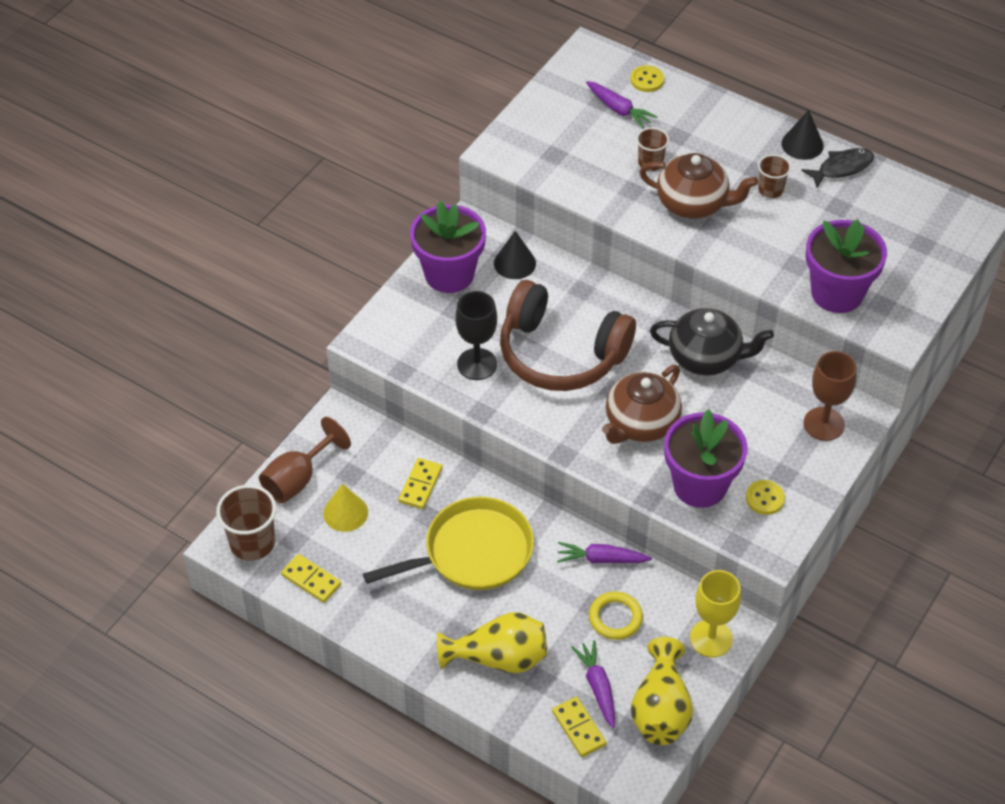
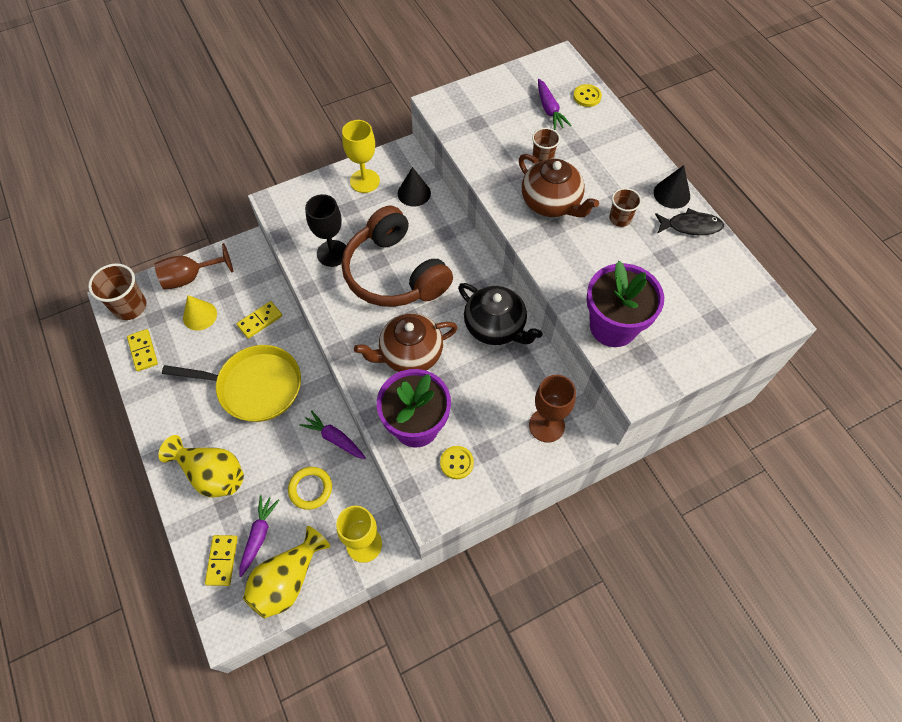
camera: 30 degrees right, 10 degrees up
purple flower pot [410,201,486,293] -> yellow goblet [342,120,380,193]

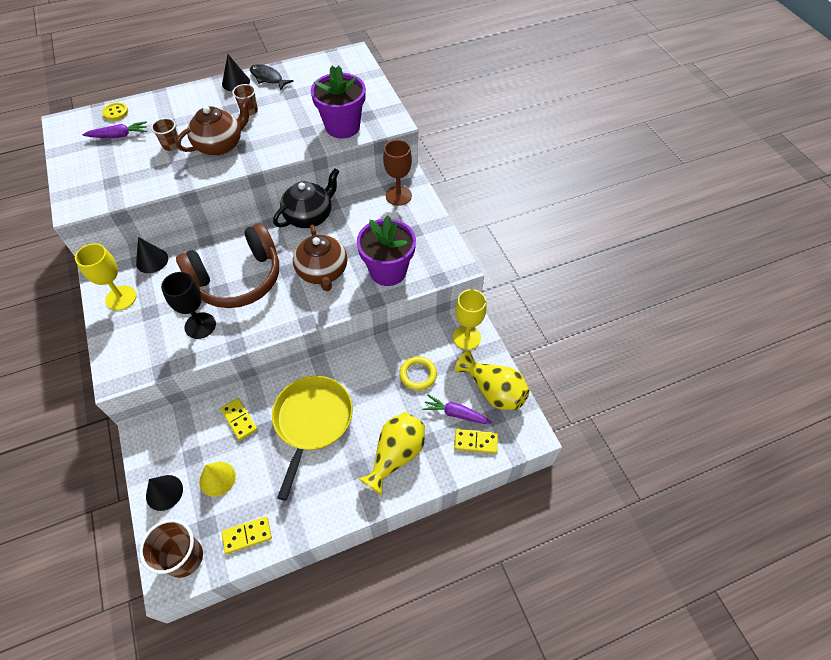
camera: 85 degrees left, 5 degrees down
brown goblet [154,243,233,290] -> black cone [146,475,183,511]
purple carrot [300,410,366,459] -> none
yellow button [440,446,474,479] -> none
black fish [655,208,724,235] -> black fish turned 60 degrees counterclockwise [250,64,294,90]

